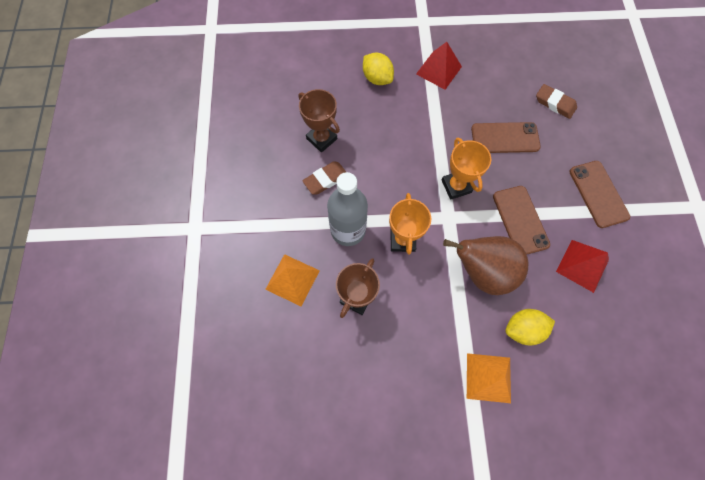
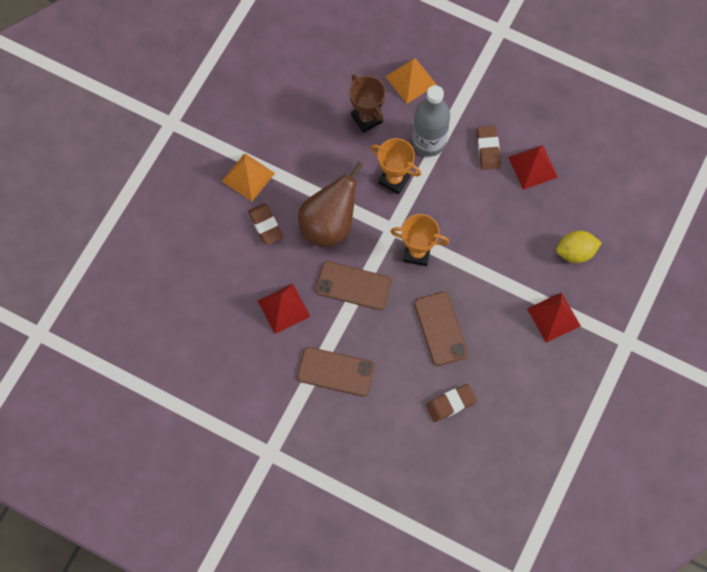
camera: 120 degrees right, 0 degrees up
brown trophy [298,89,340,152] -> red pyramid [508,145,558,190]
brown phone [471,122,541,153] -> brown phone turned 45 degrees counterclockwise [414,291,468,366]
yellow lemon [505,309,555,345] -> brown eraser [248,203,283,245]

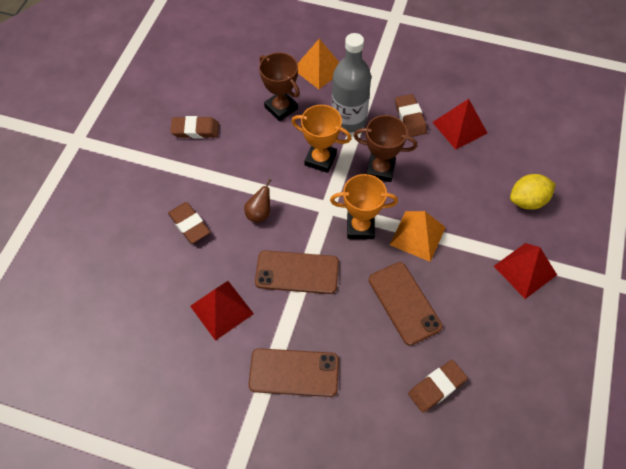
camera: 10 degrees left, 10 degrees down
orange pyramid [222,153,275,202] -> orange pyramid moved to [390,211,446,262]
brown pear [298,161,363,247] -> brown pear [244,179,271,223], size x0.44
none -> brown eraser [170,116,219,138]
none -> brown trophy [354,115,417,182]

